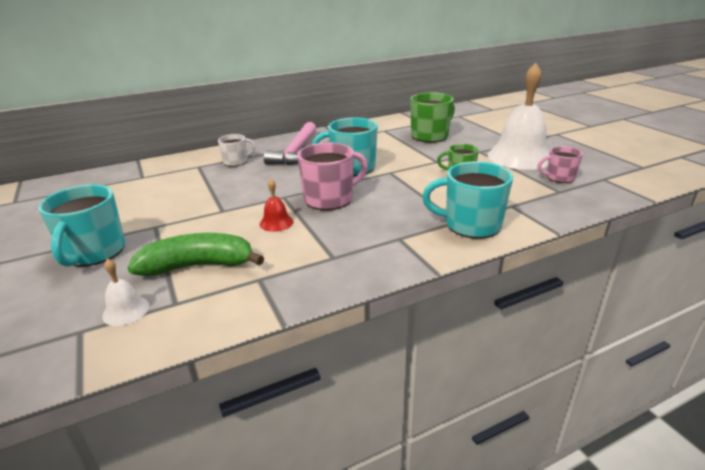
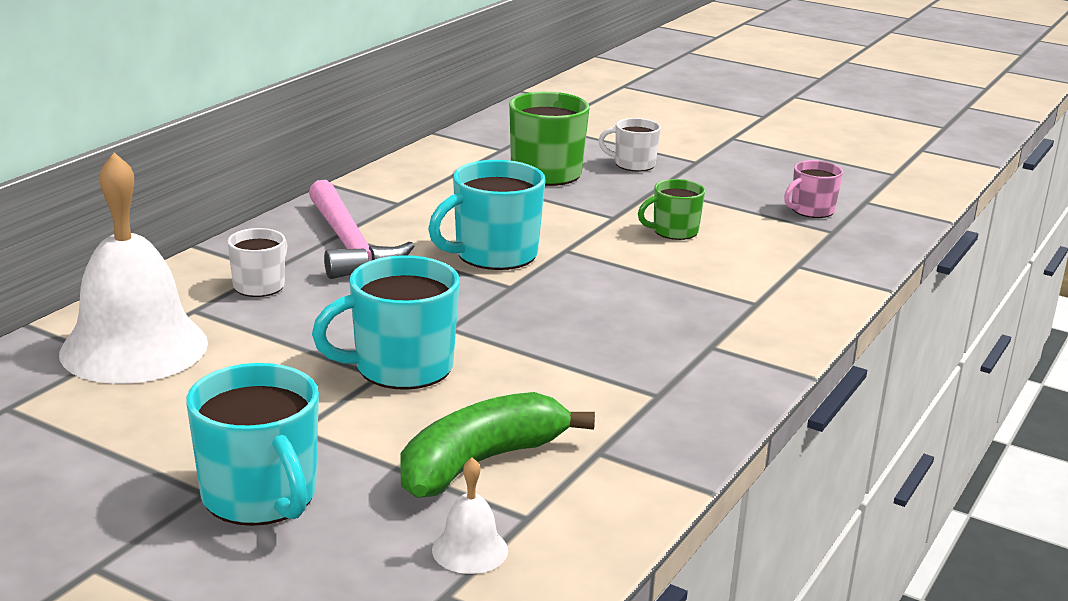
camera: 35 degrees left, 5 degrees down
red bell [260,179,293,232] -> none
pink mug [297,142,368,210] -> none
turquoise mug [422,162,513,239] -> turquoise mug moved to [312,255,460,390]
white bell [488,63,550,170] -> white bell moved to [59,152,208,384]
none -> white mug [598,118,661,171]

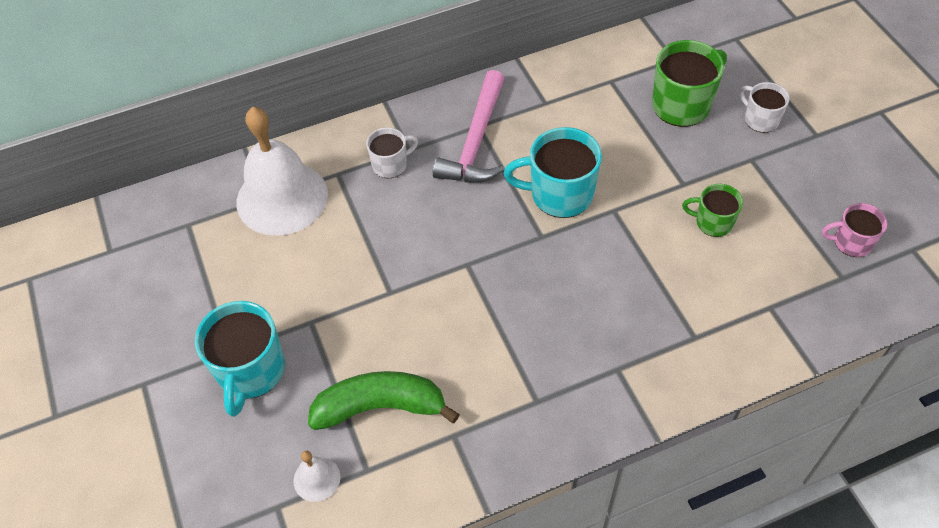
camera: 40 degrees right, 30 degrees up
turquoise mug [312,255,460,390] -> none

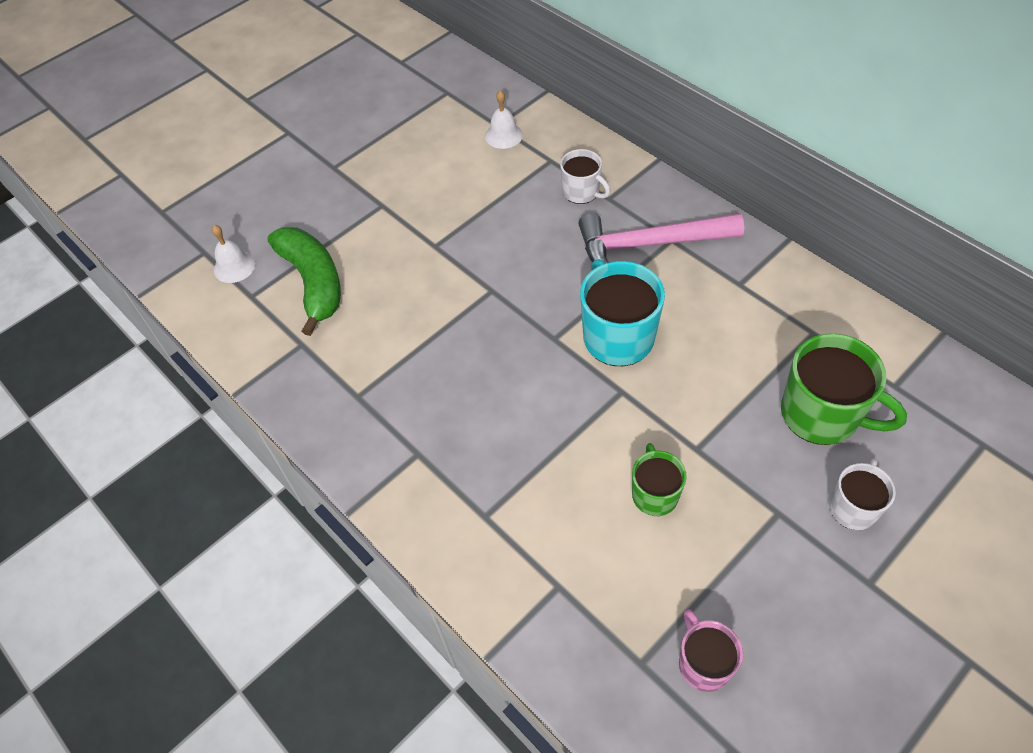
camera: 70 degrees right, 0 degrees up
turquoise mug [195,301,285,417] -> none
white bell [236,107,328,236] -> white bell [485,91,523,149], size x0.42

